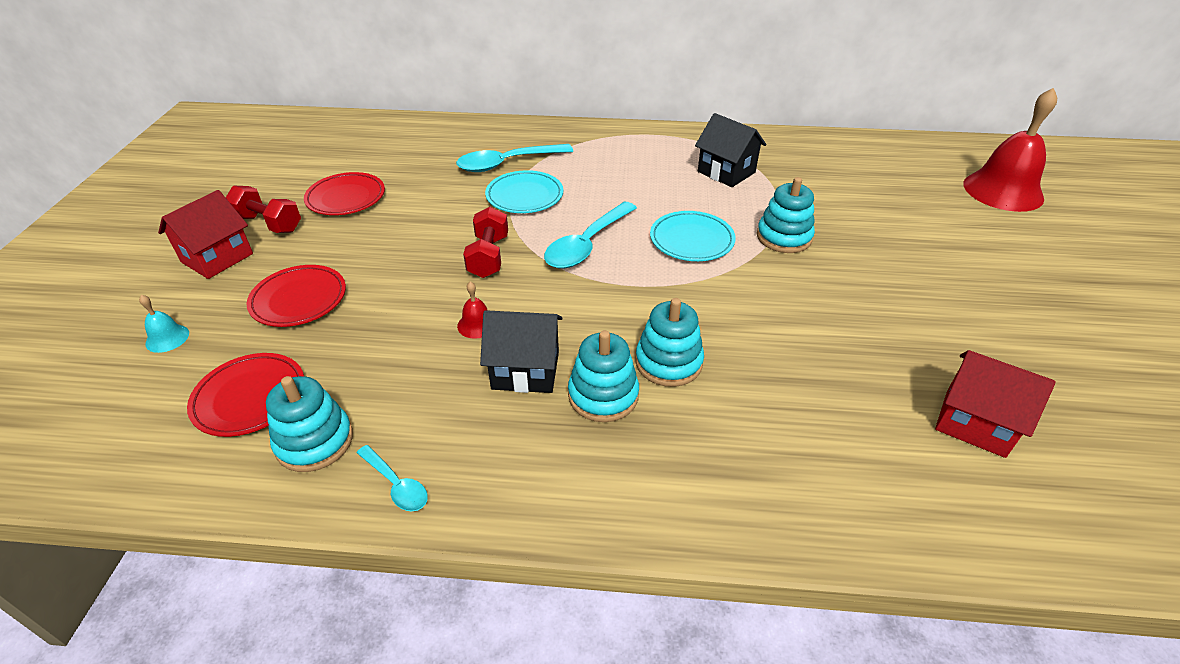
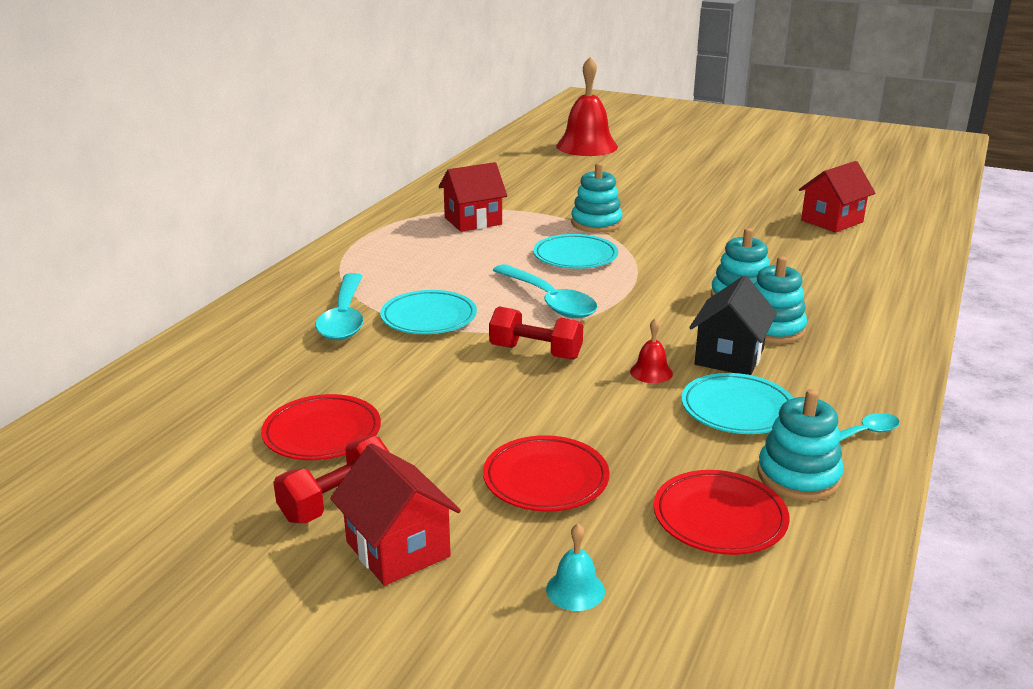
camera: 70 degrees left, 15 degrees down
black house [695,113,766,187] -> red house [439,162,507,232]
none -> turquoise plate [681,373,793,434]

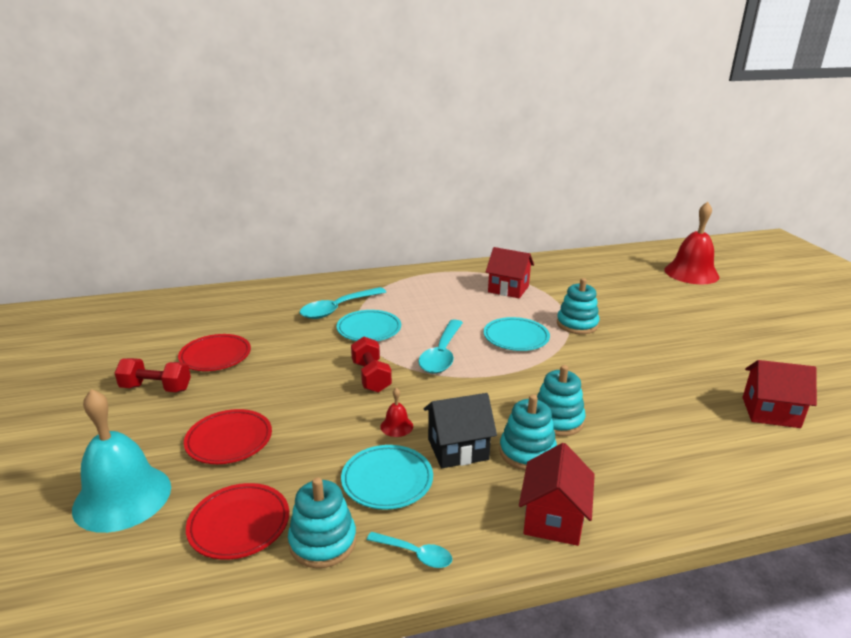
camera: 50 degrees right, 0 degrees up
red house [330,443,461,586] -> red house moved to [519,443,595,546]
turquoise bell [546,524,605,611] -> turquoise bell [72,389,171,533], size x2.40

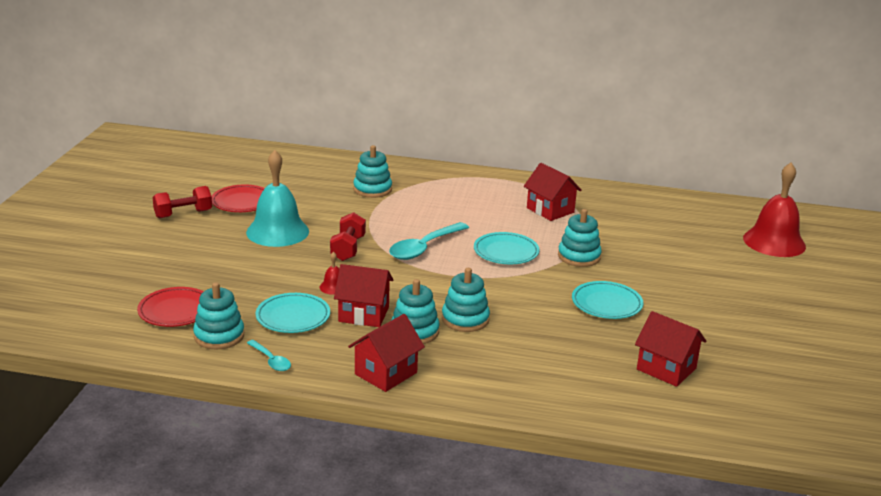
camera: 25 degrees right, 0 degrees up
turquoise bell [72,389,171,533] -> turquoise bell moved to [246,150,309,247]
red dumbbell [115,358,191,392] -> red dumbbell turned 60 degrees counterclockwise [152,186,212,218]
red plate [184,409,272,464] -> none
turquoise spoon [300,287,386,319] -> turquoise stacking toy [353,145,392,198]
turquoise plate [337,310,401,341] -> turquoise plate moved to [572,281,643,319]
black house [424,393,497,469] -> red house [334,264,394,327]

